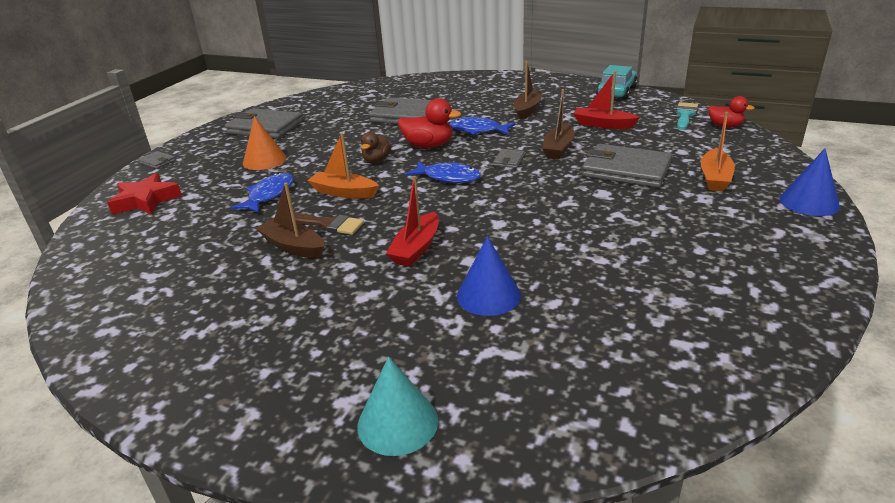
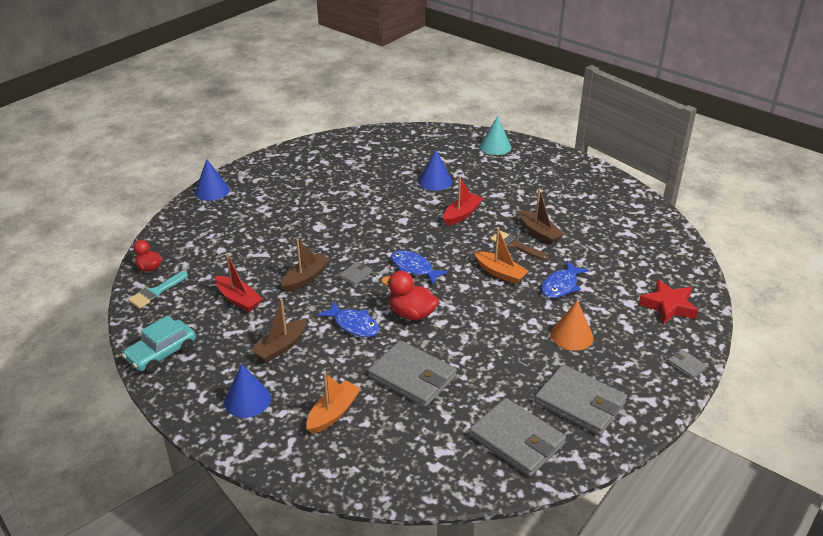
camera: 165 degrees left, 5 degrees up
brown duck [361,132,391,163] -> none
grey wallet [582,144,672,188] -> grey wallet moved to [469,398,566,477]
orange boat [700,112,735,191] -> orange boat moved to [306,372,361,434]
none -> blue cone [224,364,271,418]

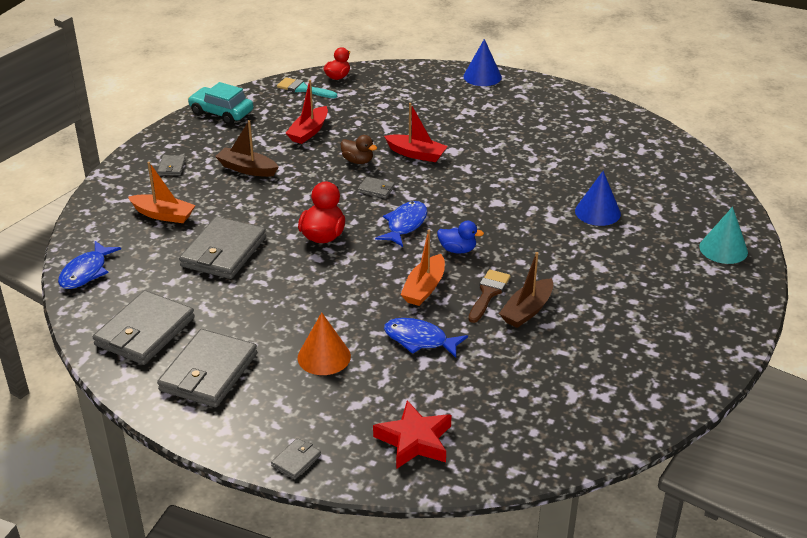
camera: 75 degrees right, 0 degrees up
blue cone [224,364,271,418] -> grey wallet [157,155,186,175]
brown boat [282,238,330,292] -> brown duck [341,135,377,164]
blue fish [317,301,380,337] -> blue fish moved to [58,241,121,289]
red boat [443,176,483,226] -> red boat moved to [384,103,448,162]
none -> blue duck [437,221,484,254]

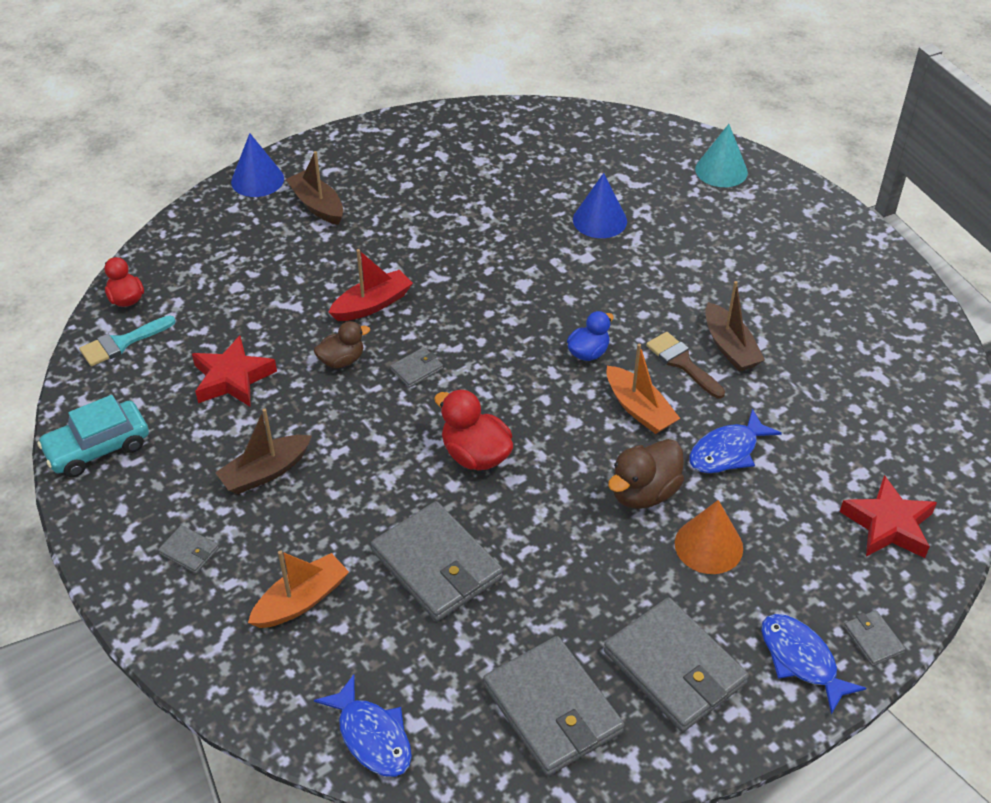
camera: 60 degrees left, 10 degrees up
red boat [286,80,328,144] -> red star [192,335,277,406]
blue fish [375,201,427,247] -> blue fish moved to [761,614,866,714]
none -> brown boat [286,151,343,225]
none -> brown duck [608,439,684,509]

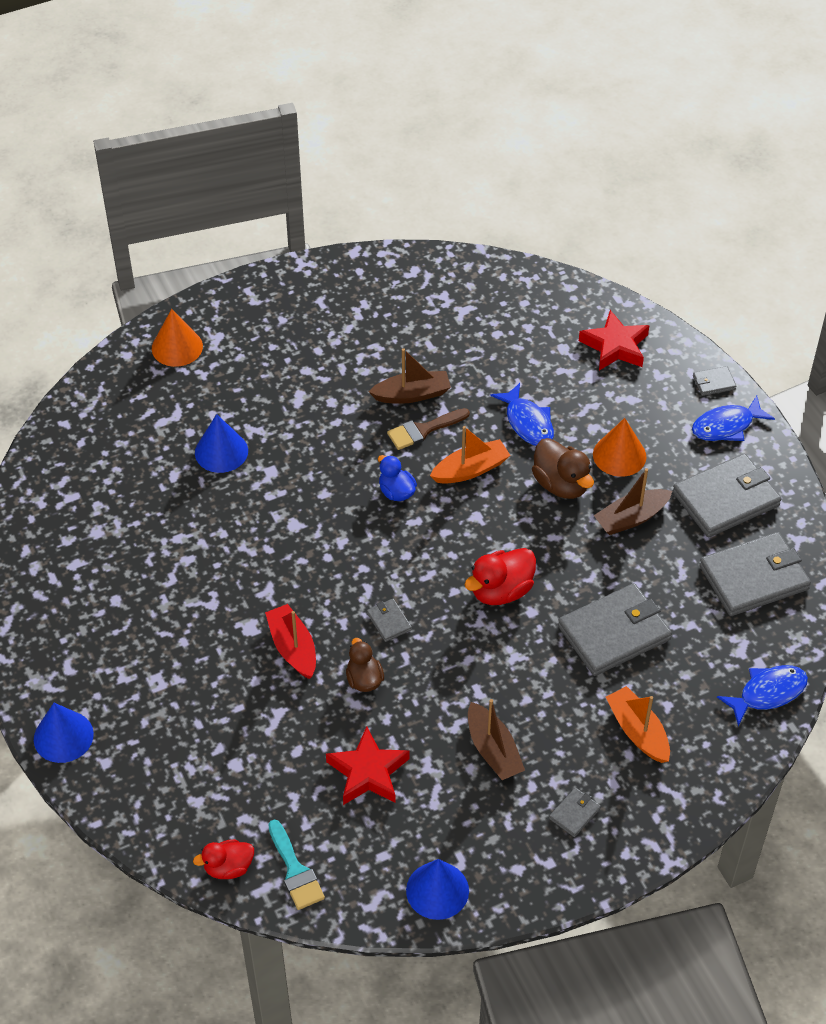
camera: 80 degrees left, 5 degrees up
turquoise car [37,395,149,477] -> blue cone [406,859,469,920]
brown boat [286,151,343,225] -> brown boat moved to [594,468,672,535]
turquoise cone [695,124,748,187] -> orange cone [152,309,203,367]

